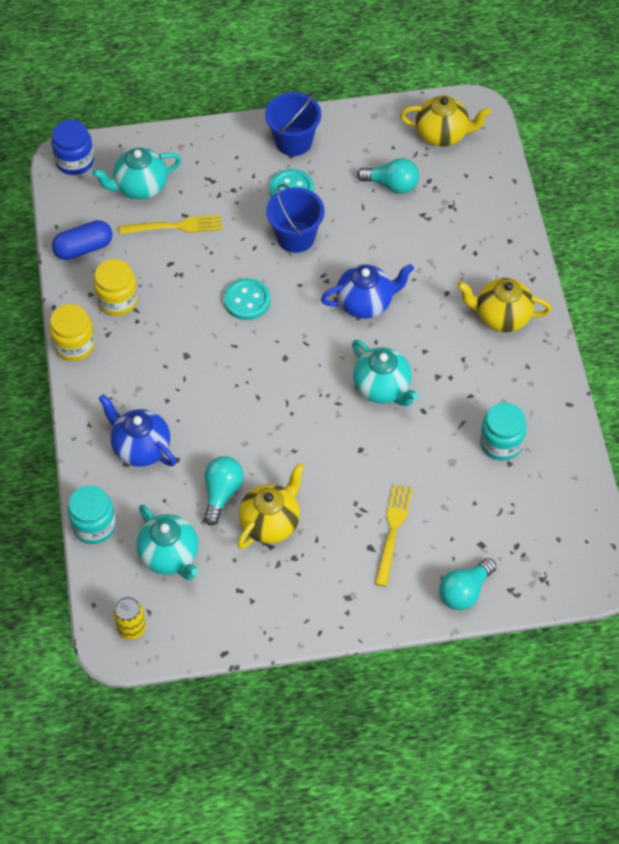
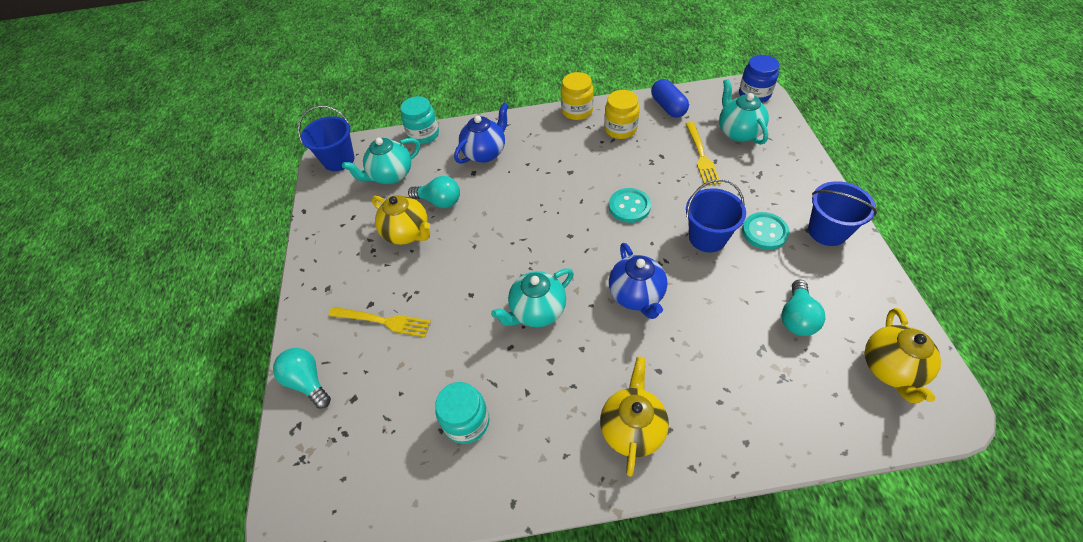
camera: 95 degrees right, 5 degrees down
yellow can [113,597,146,640] -> blue bucket [298,106,355,171]

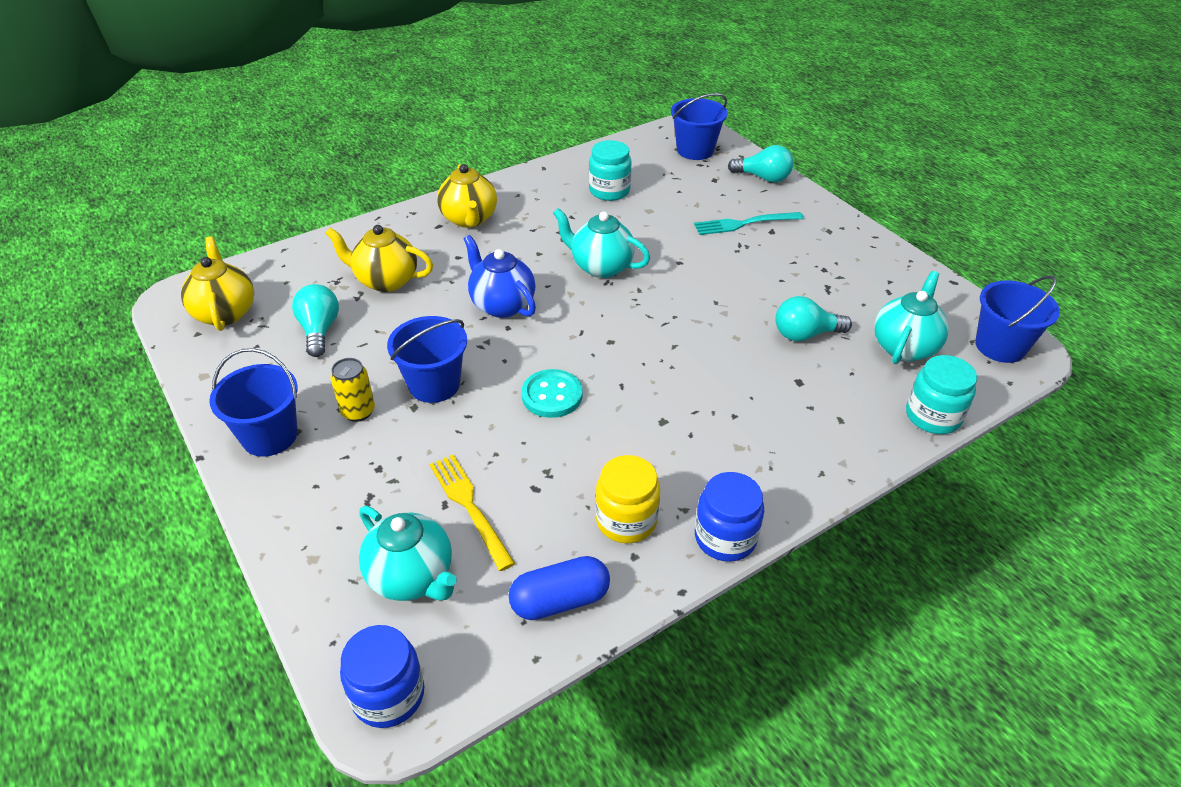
camera: 150 degrees right, 10 degrees down
yellow fork [329,307,431,338] -> turquoise fork [694,212,804,235]
yellow teapot [372,195,430,245] -> yellow teapot moved to [325,225,433,292]
blue teapot [454,103,509,164] -> none
turquoise teapot [491,268,574,327] -> turquoise teapot turned 90 degrees counterclockwise [553,208,650,278]
yellow jar [561,72,594,120] -> blue jar [695,472,764,562]
blue capsule [651,79,689,118] -> blue capsule turned 60 degrees counterclockwise [509,556,610,620]
turquoise button [742,212,790,250] -> yellow can [330,358,375,422]
none -> blue bucket [671,93,728,160]

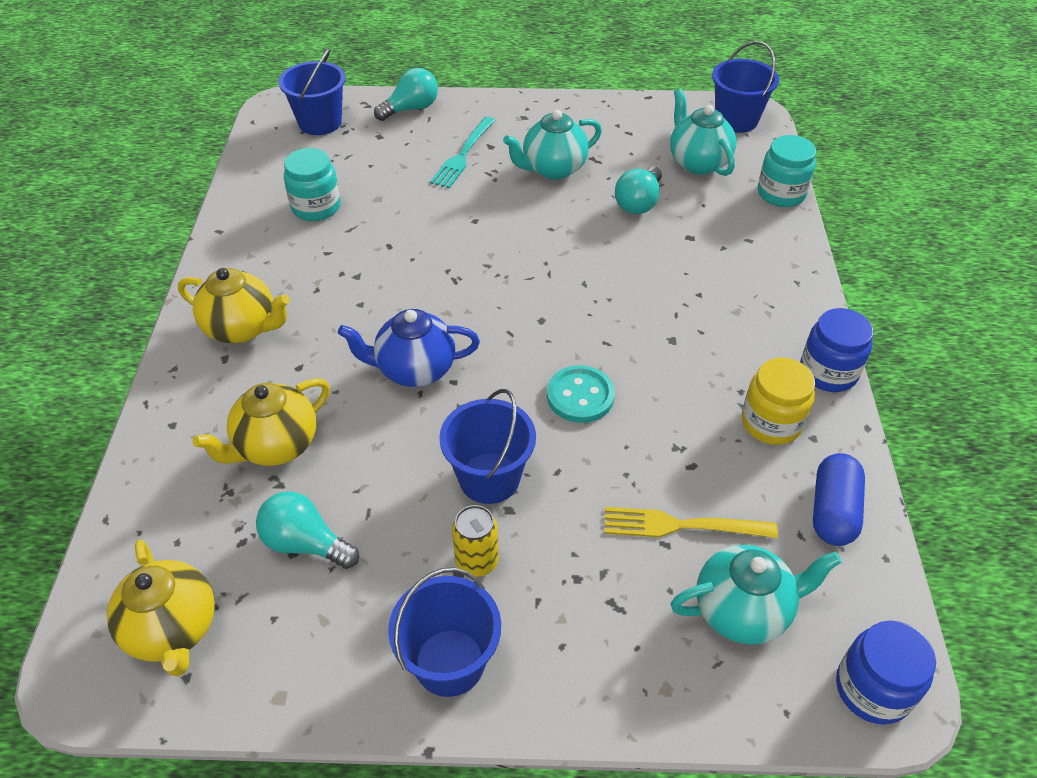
camera: 55 degrees left, 5 degrees up
yellow teapot [181,237,254,331] -> yellow teapot turned 135 degrees counterclockwise [107,540,215,676]
turquoise teapot [553,208,650,278] -> turquoise teapot moved to [503,110,602,180]

